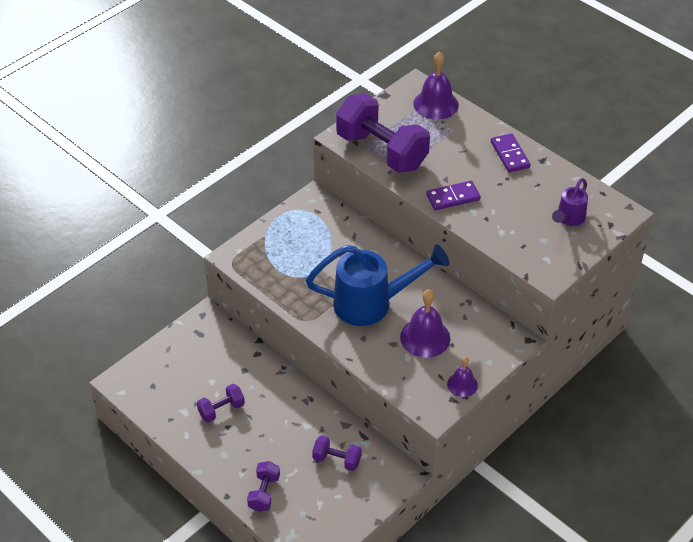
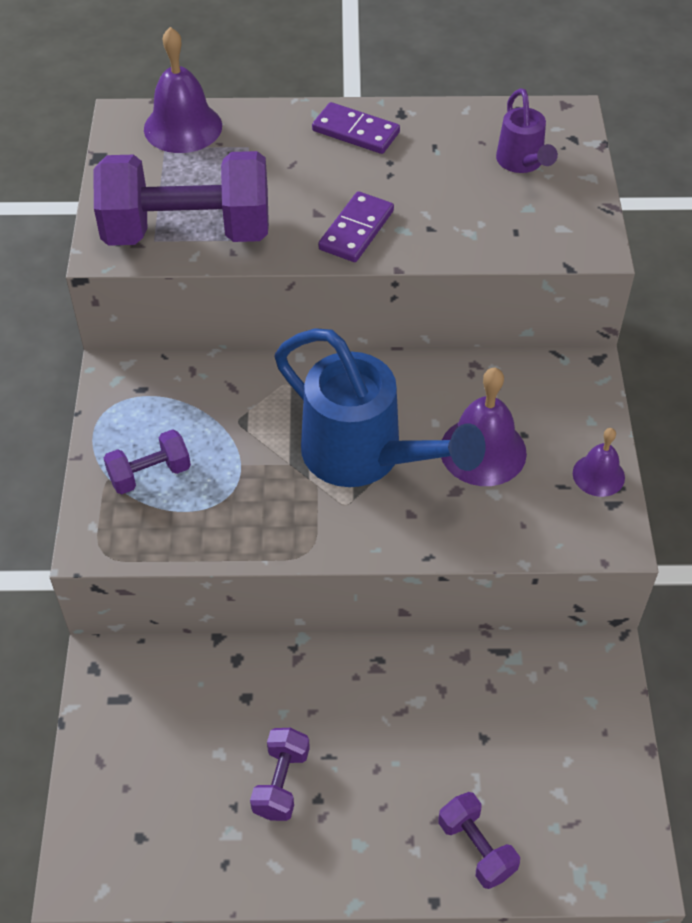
camera: 45 degrees left, 5 degrees up
blue watering can [306,245,449,326] -> blue watering can turned 90 degrees clockwise [275,328,486,487]
purple dumbbell [312,435,361,471] -> purple dumbbell moved to [104,429,191,494]

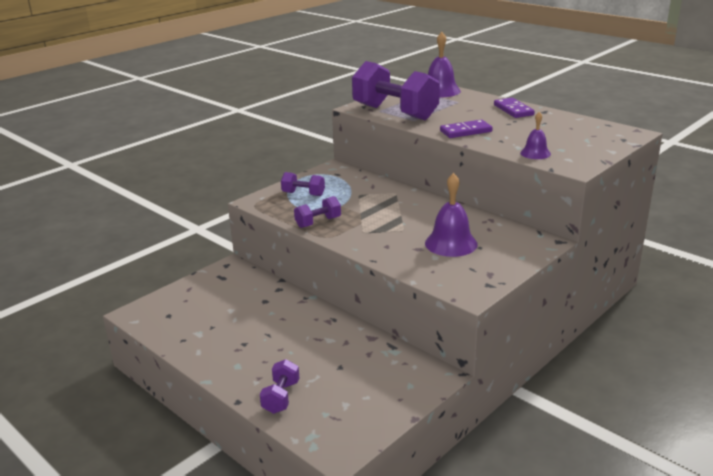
camera: 45 degrees right, 25 degrees down
purple dumbbell [250,728,310,821] -> purple dumbbell moved to [294,196,341,228]
blue watering can [275,328,486,487] -> none
purple watering can [496,88,558,173] -> none
purple bell [573,428,625,497] -> purple bell moved to [520,112,551,159]

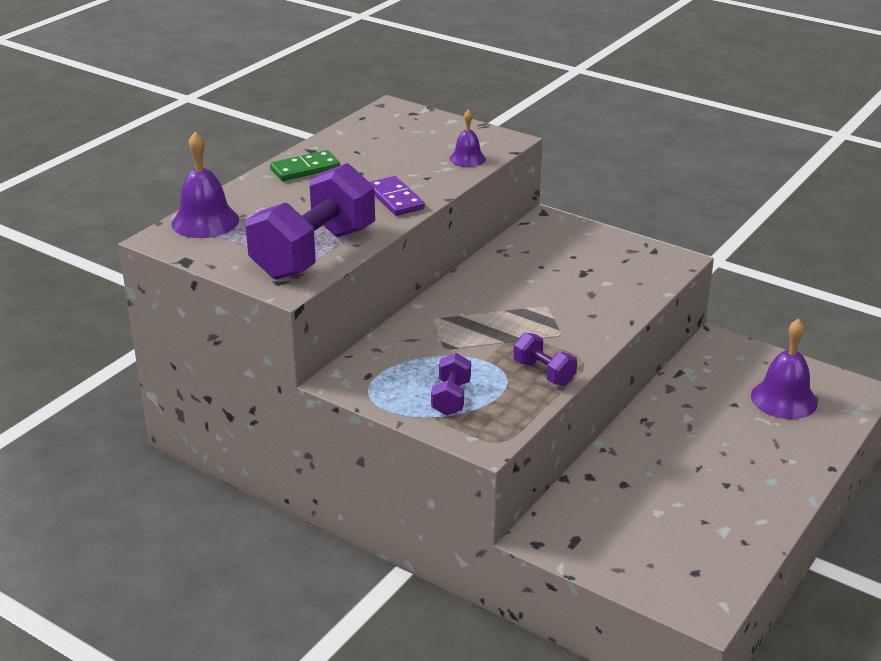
camera: 100 degrees left, 5 degrees up
purple dumbbell [260,359,299,414] -> none
purple bell [425,173,478,257] -> purple bell moved to [751,318,818,419]
purple domino [494,98,535,118] -> green domino [270,150,340,181]

